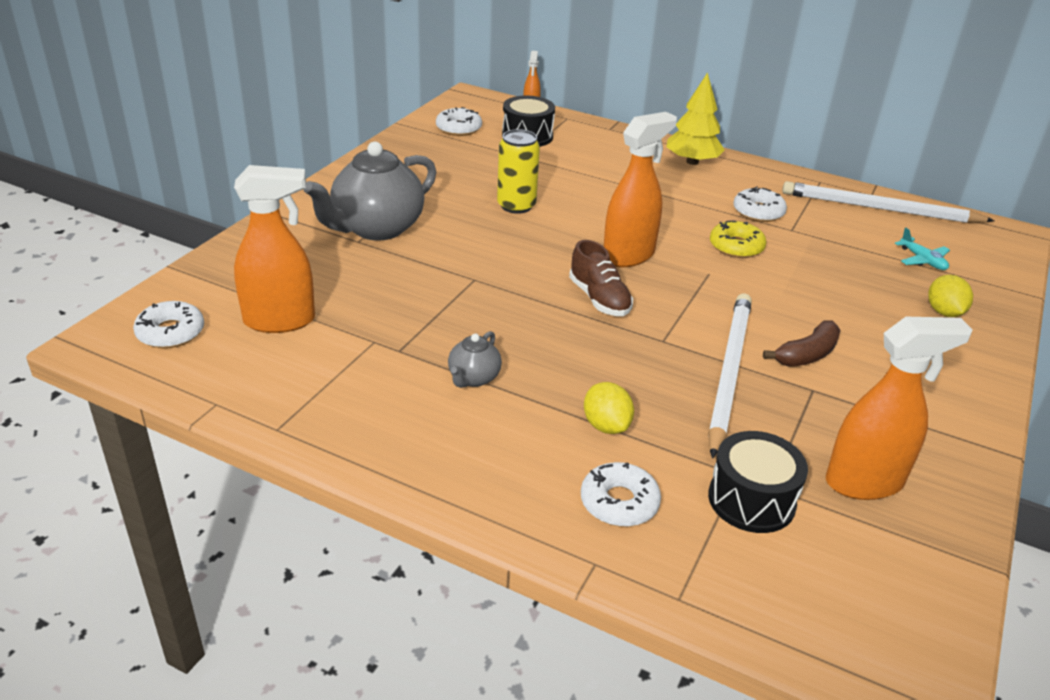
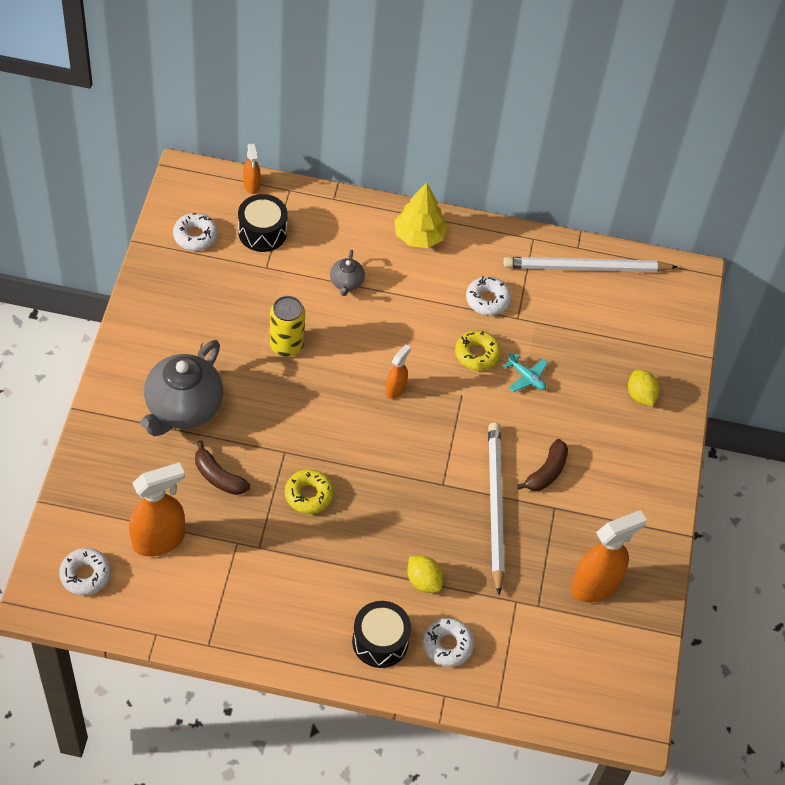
camera: 20 degrees left, 20 degrees up
grey teapot [448,331,502,388] -> grey teapot moved to [330,250,365,296]
brown shoe [569,240,633,316] -> none
orange spray bottle [604,112,677,267] -> orange spray bottle [386,344,411,399], size x0.52
black drum [708,431,808,533] -> black drum moved to [352,601,411,668]
turquoise plane [895,228,950,270] -> turquoise plane moved to [504,352,548,392]
none -> brown banana [195,441,250,495]
none -> yellow donut [285,469,334,514]

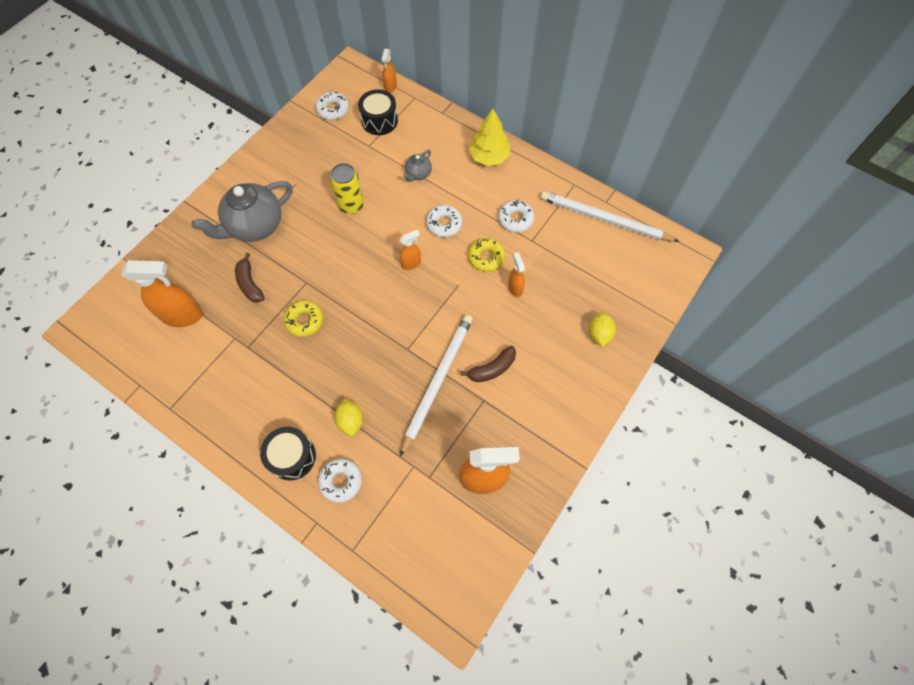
camera: 30 degrees right, 10 degrees up
white donut [59,548,111,595] -> white donut moved to [426,205,462,237]
turquoise plane [504,352,548,392] -> orange spray bottle [508,252,525,297]

